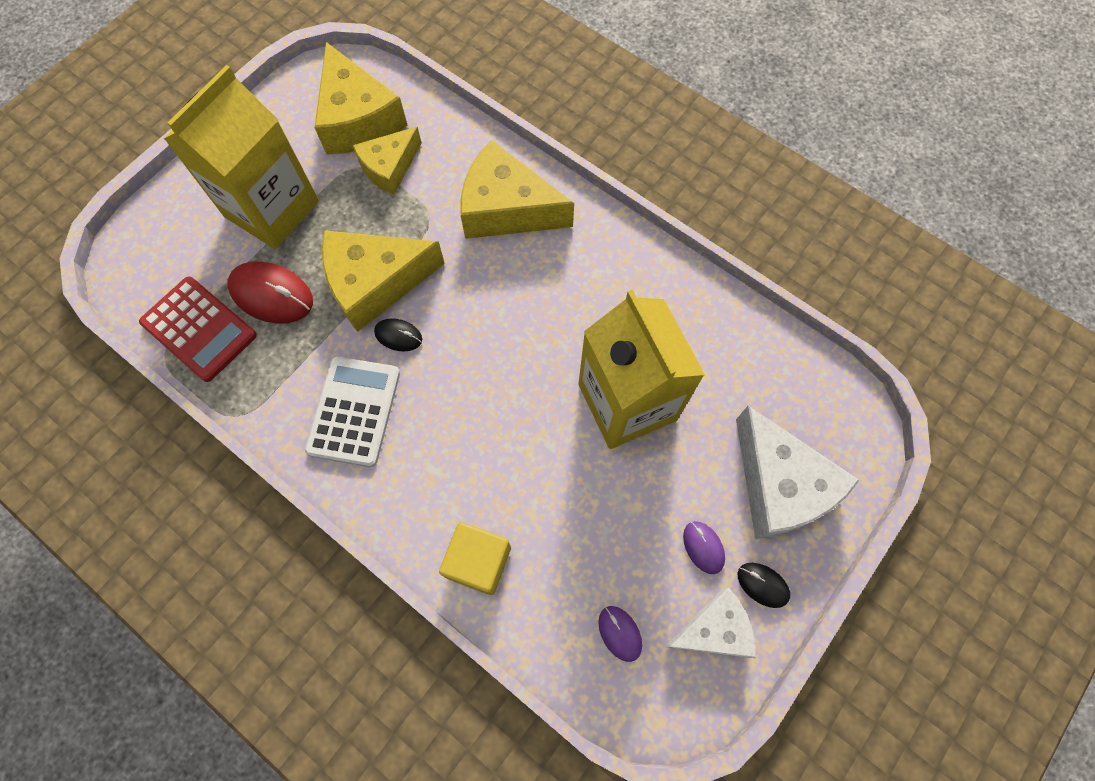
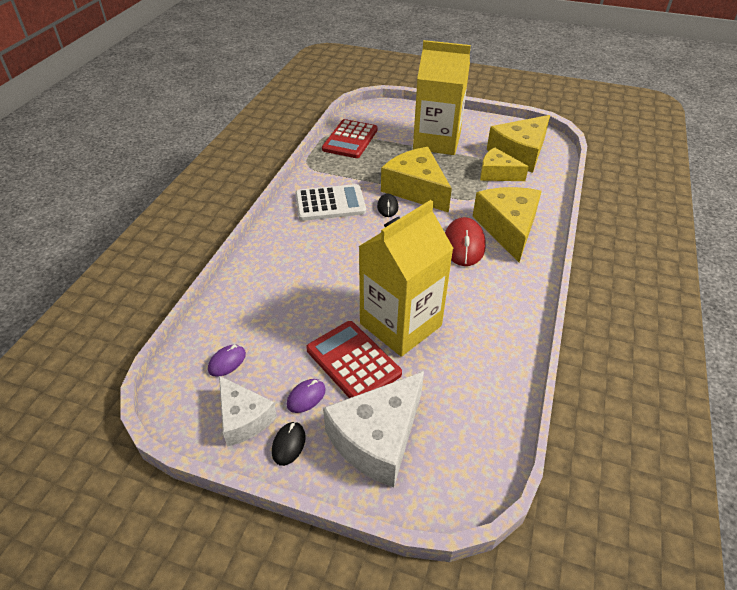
camera: 70 degrees right, 25 degrees down
red mouse [227,261,313,324] -> red mouse moved to [445,217,486,266]
yellow cube [439,522,511,595] -> none
none -> red calculator [306,321,402,398]

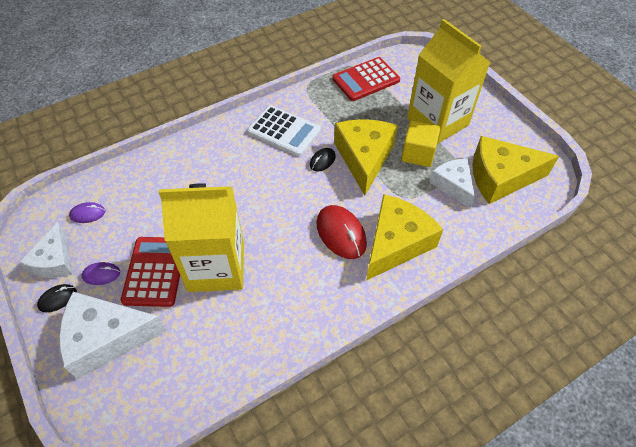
camera: 40 degrees right, 10 degrees up
red mouse [445,217,486,266] -> red mouse turned 75 degrees counterclockwise [316,205,367,259]
yellow cheese [480,147,529,181] -> white cheese [430,158,475,208]
none -> yellow cube [401,120,440,167]

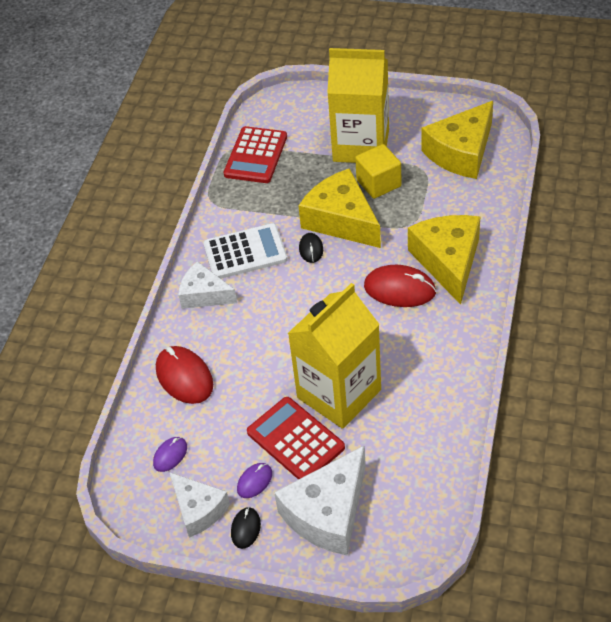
camera: 40 degrees left, 5 degrees down
white cheese [430,158,475,208] -> white cheese moved to [178,261,237,309]
none -> red mouse [156,346,213,404]

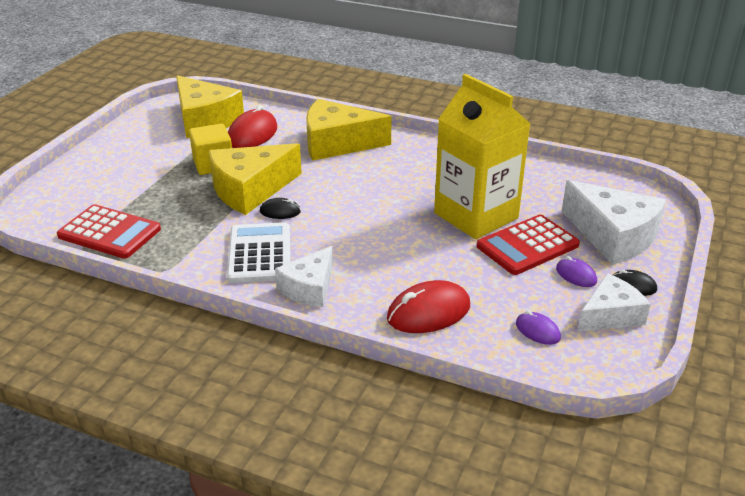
camera: 85 degrees left, 15 degrees down
yellow carton [327,48,389,163] -> none
red mouse [364,265,436,307] -> red mouse moved to [228,105,277,148]

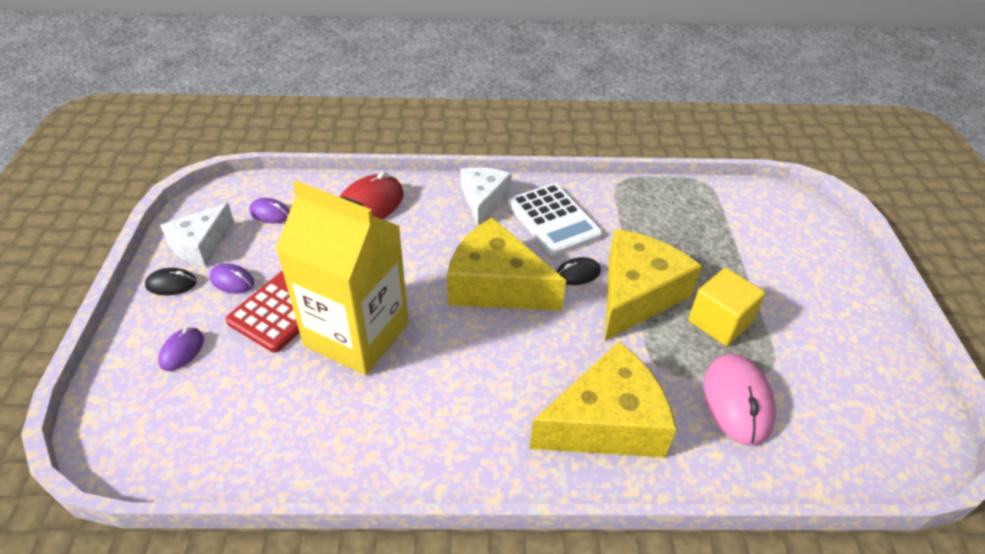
camera: 155 degrees right, 10 degrees up
red calculator [57,204,161,259] -> none
yellow cheese [176,75,244,138] -> yellow cheese moved to [447,218,566,311]
red mouse [228,105,277,148] -> pink mouse [703,354,776,446]
white cheese [562,180,666,265] -> purple mouse [158,327,204,371]

